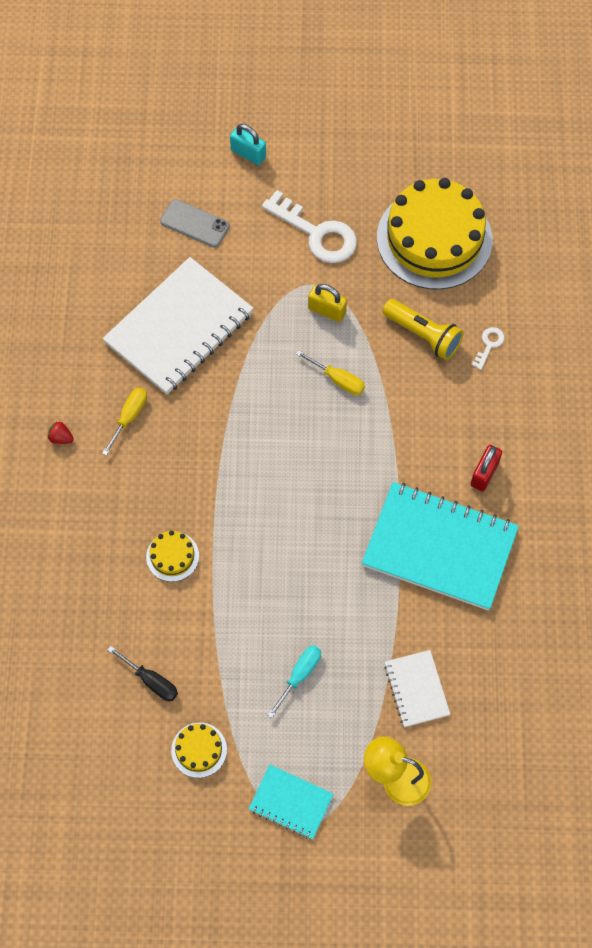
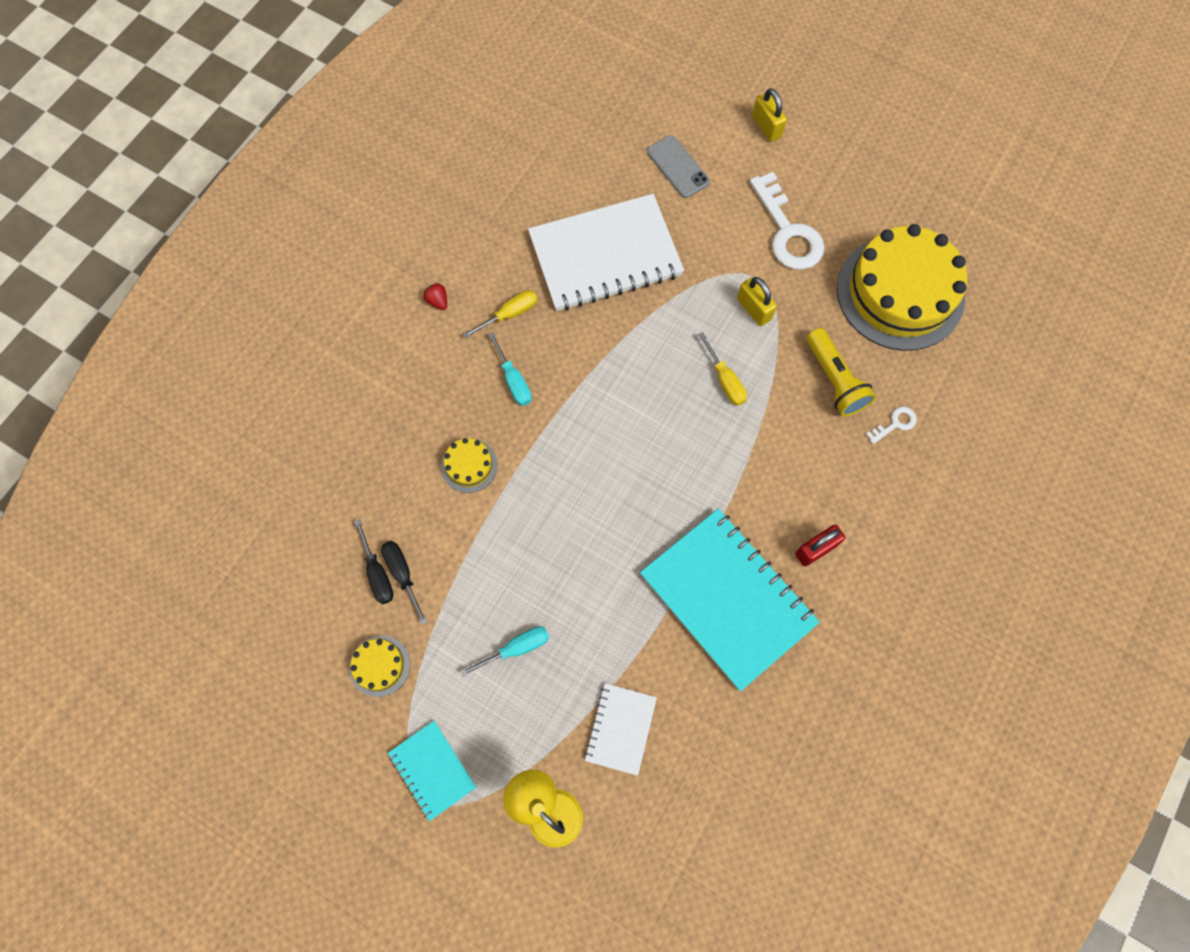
camera: 30 degrees right, 5 degrees up
turquoise padlock [230,124,266,165] -> yellow padlock [752,88,787,142]
none -> black screwdriver [381,541,427,625]
none -> turquoise screwdriver [488,332,532,406]

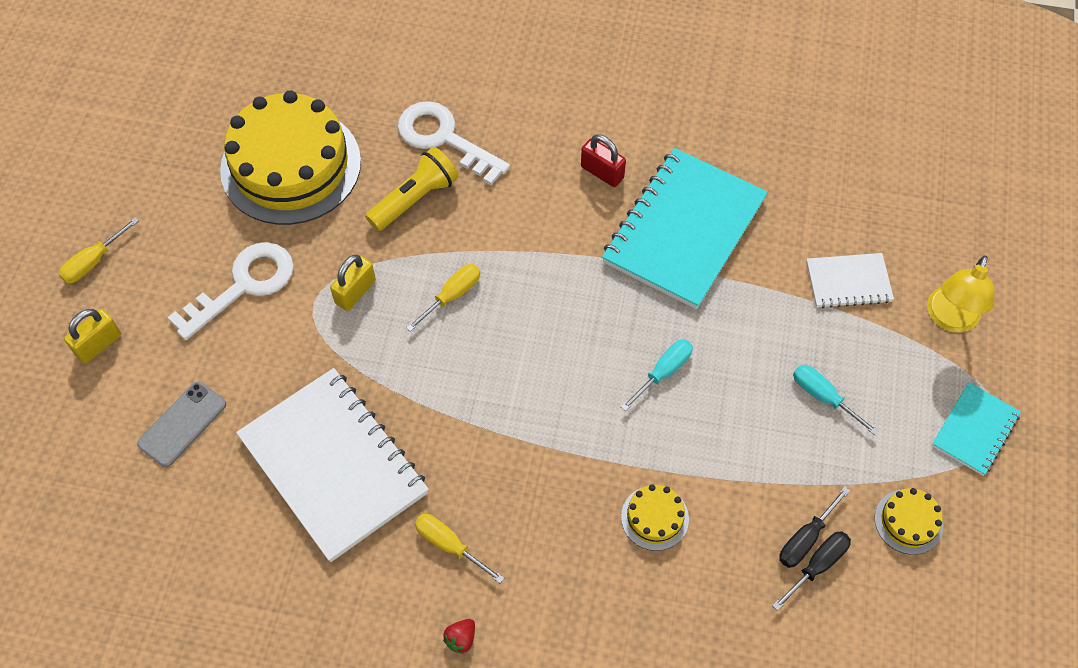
camera: 110 degrees left, 10 degrees down
turquoise screwdriver [488,332,532,406] -> turquoise screwdriver moved to [621,339,693,411]
white key [866,407,917,444] -> white key [398,101,510,185], size x2.20
none -> yellow screwdriver [59,218,139,283]

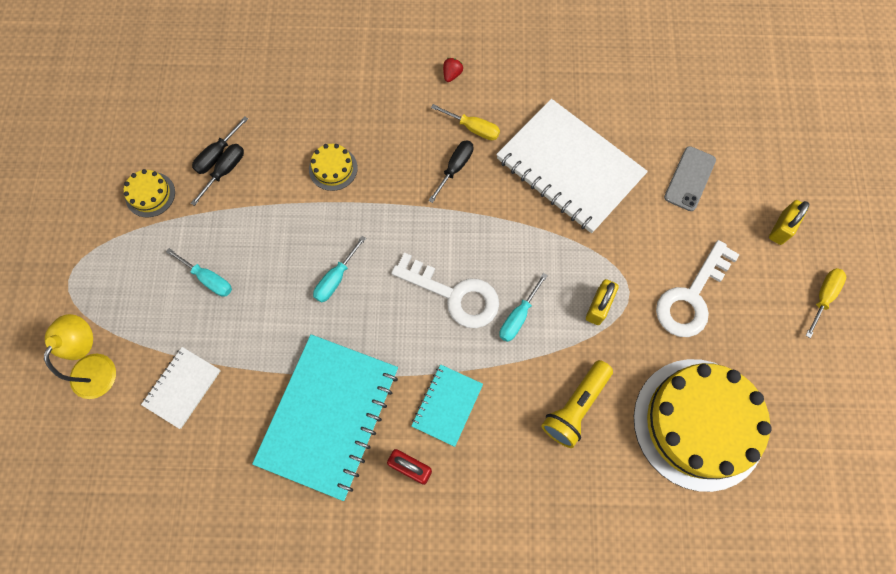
camera: 170 degrees right, 10 degrees up
white key [398,101,510,185] -> white key moved to [391,253,499,328]
yellow screwdriver [406,264,480,332] -> turquoise screwdriver [499,273,548,342]
white notebook [806,253,894,308] -> white notebook turned 45 degrees counterclockwise [141,347,220,429]
turquoise notebook [932,382,1021,476] -> turquoise notebook moved to [411,364,483,447]
none -> black screwdriver [428,140,474,203]

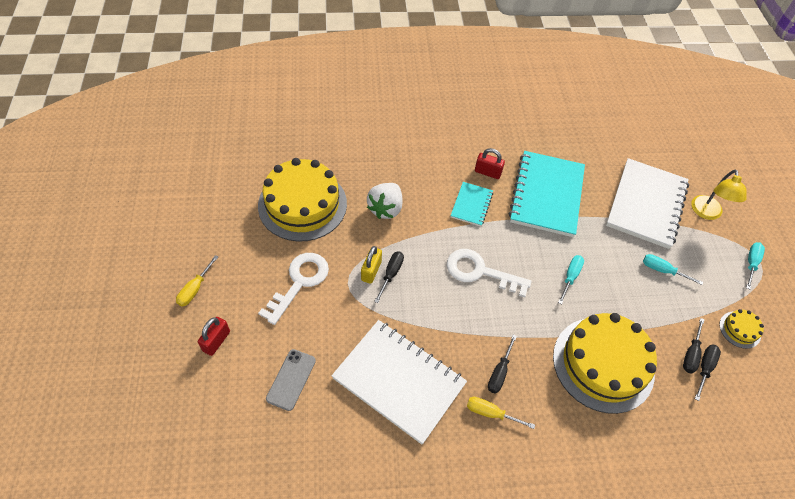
camera: 170 degrees right, 15 degrees down
white notebook [141,347,220,429] -> white notebook [606,158,689,249], size x2.02
yellow cake [309,144,358,191] -> yellow cake [553,313,657,414], size x2.39
red strawberry [443,58,463,82] -> none
turquoise screwdriver [499,273,548,342] -> turquoise screwdriver moved to [746,242,765,289]
yellow flashlight [541,360,613,448] -> white strawberry [367,183,402,219]
yellow padlock [769,200,809,245] -> red padlock [198,317,230,356]
none -> black screwdriver [374,251,404,303]

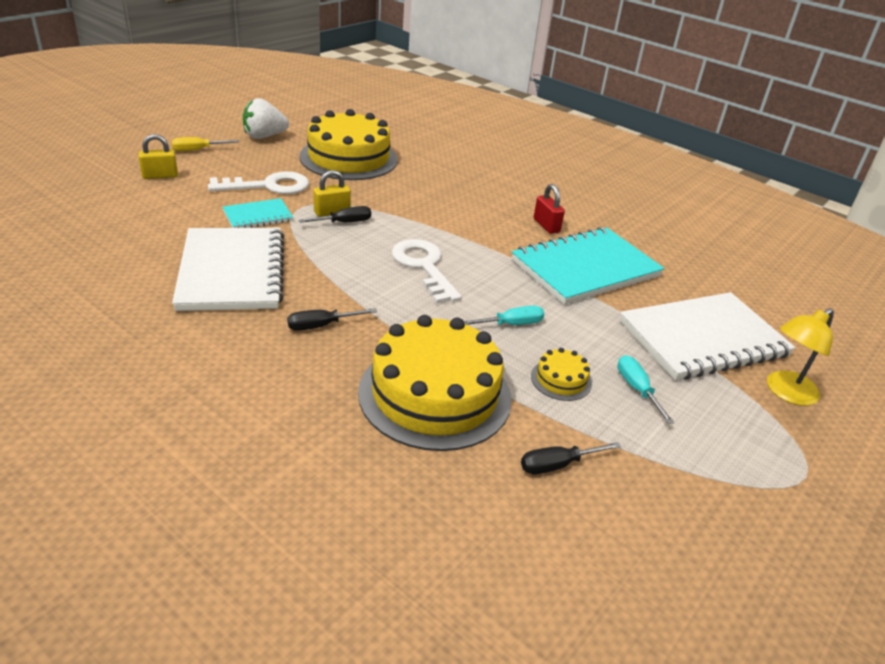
camera: 45 degrees right, 20 degrees down
red padlock [198,317,230,356] -> yellow padlock [139,134,178,179]
grey phone [266,349,316,411] -> none
white strawberry [367,183,402,219] -> white strawberry moved to [243,98,289,139]
turquoise notebook [451,182,493,226] -> turquoise notebook moved to [223,198,293,228]
yellow screwdriver [467,397,535,429] -> none
black screwdriver [695,344,721,401] -> none
yellow cake [720,309,764,349] -> yellow cake moved to [531,348,592,401]
turquoise screwdriver [746,242,765,289] -> none

